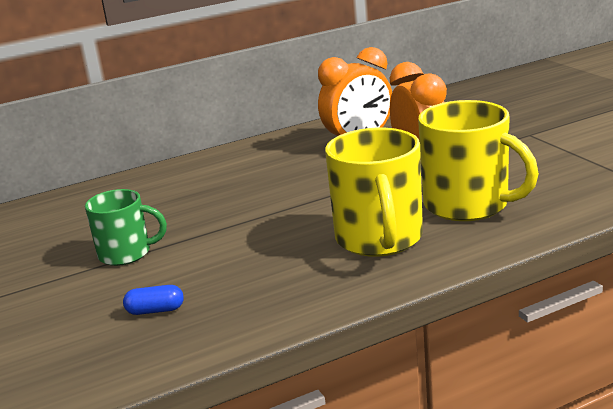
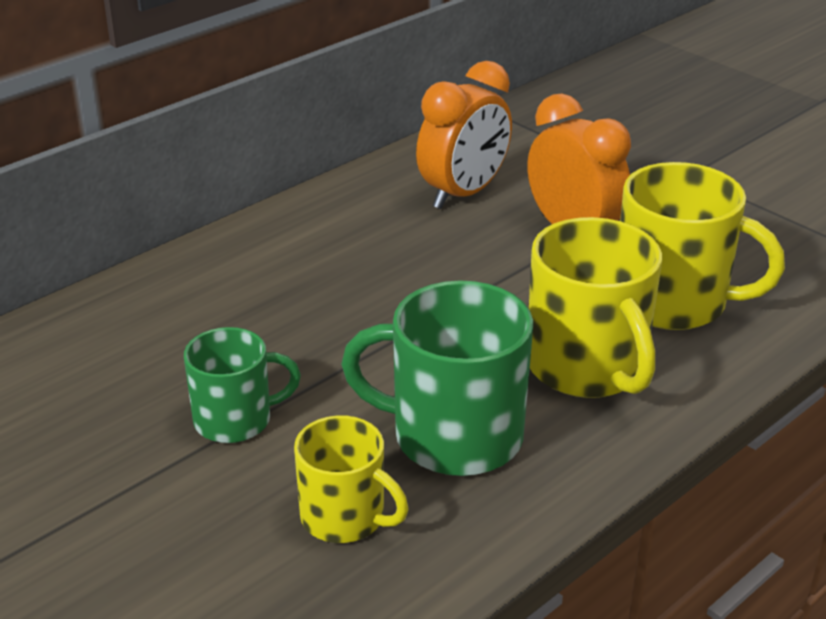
camera: 20 degrees left, 10 degrees up
blue capsule [123,285,184,315] -> yellow mug [294,415,408,543]
none -> green mug [341,280,533,476]

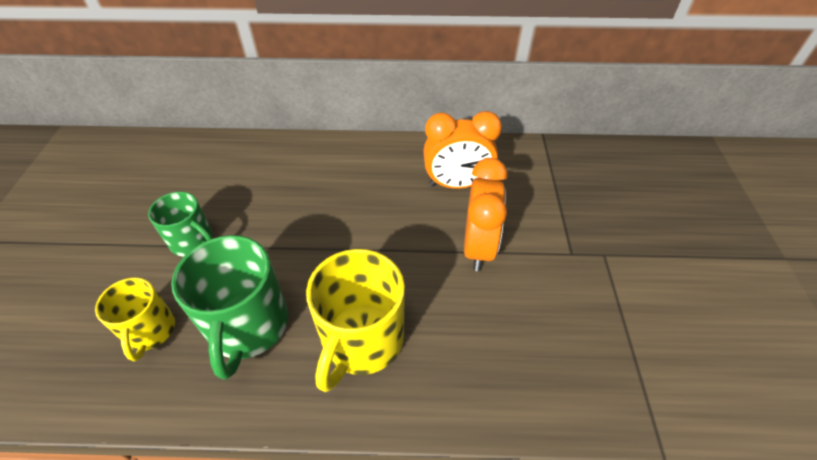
camera: 45 degrees right, 15 degrees up
green mug [341,280,533,476] -> green mug turned 150 degrees counterclockwise [171,235,288,380]
yellow mug [620,162,785,330] -> none

